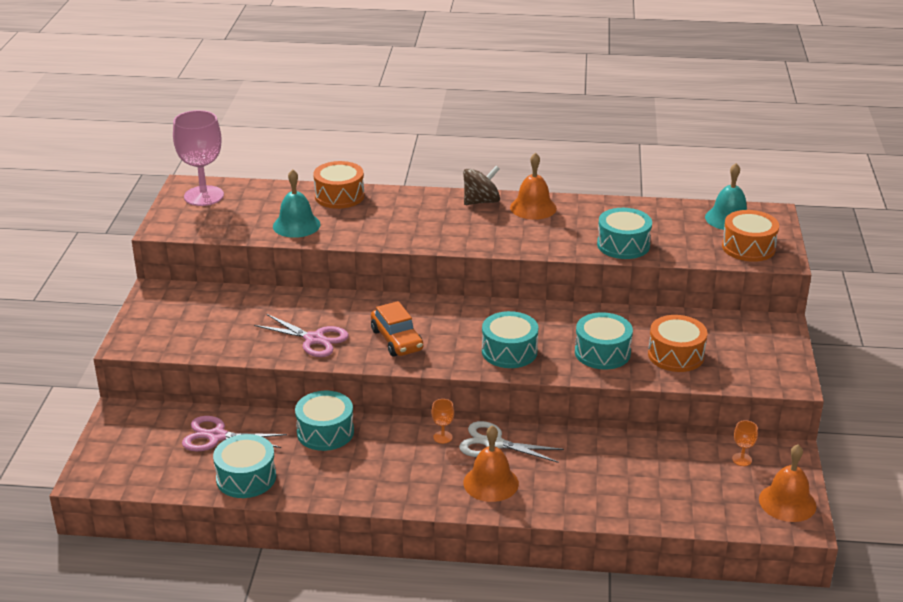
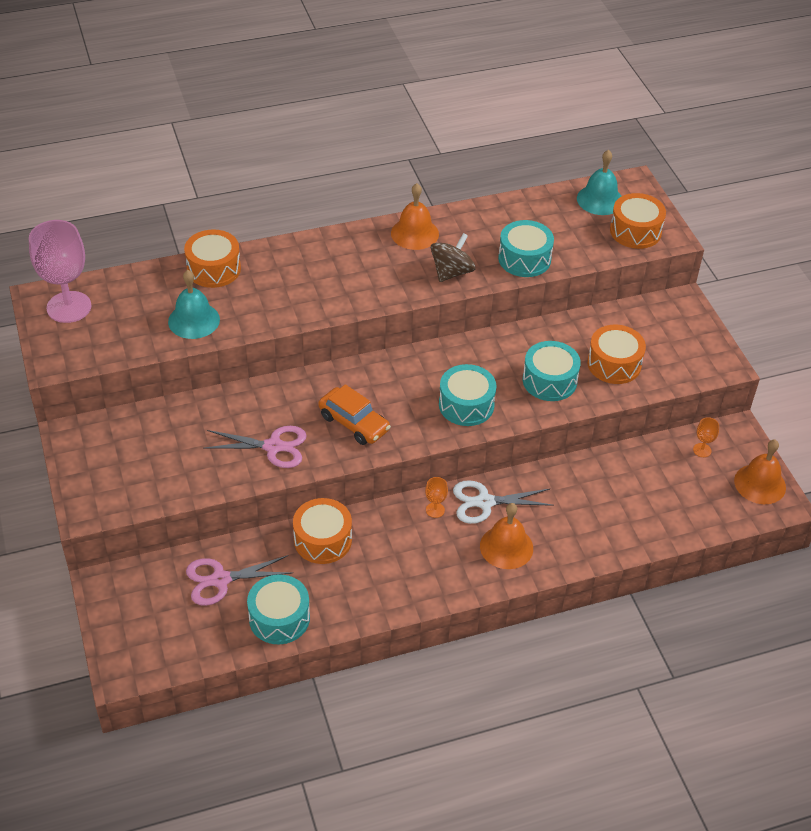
camera: 25 degrees left, 15 degrees up
turquoise drum [295,391,354,451] -> orange drum [293,498,352,564]
brown spinning top [463,166,500,205] -> brown spinning top moved to [431,233,475,282]

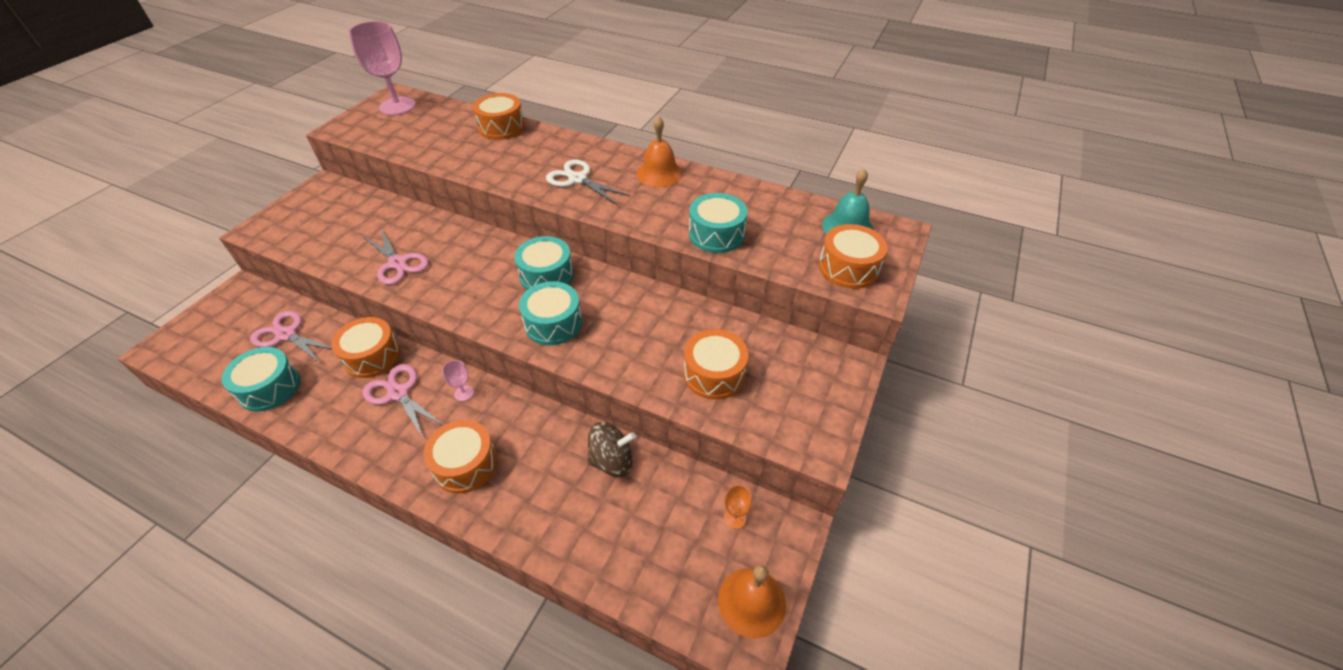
camera: 45 degrees right, 0 degrees up
turquoise bell [168,270,220,339] -> none
orange car [318,384,391,445] -> none
orange goblet [425,477,448,518] -> pink goblet [442,360,474,401]
brown spinning top [431,233,475,282] -> brown spinning top moved to [588,422,636,477]
white scissors [453,480,554,524] -> white scissors moved to [546,160,630,205]
orange bell [480,503,533,569] -> orange drum [423,420,498,493]
turquoise drum [523,341,581,401] -> turquoise drum moved to [514,236,574,290]
none -> pink scissors [362,364,443,439]

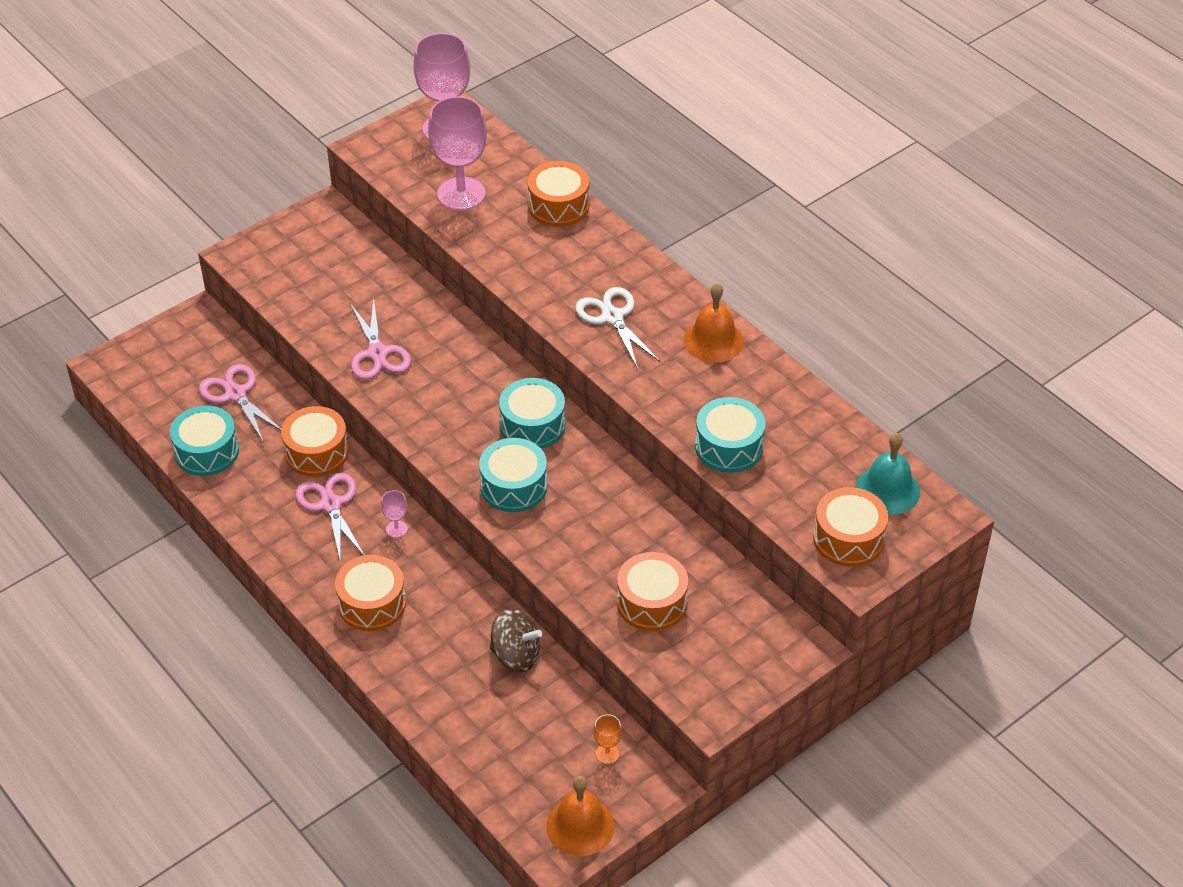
camera: 25 degrees right, 0 degrees up
none -> pink goblet [428,96,487,211]

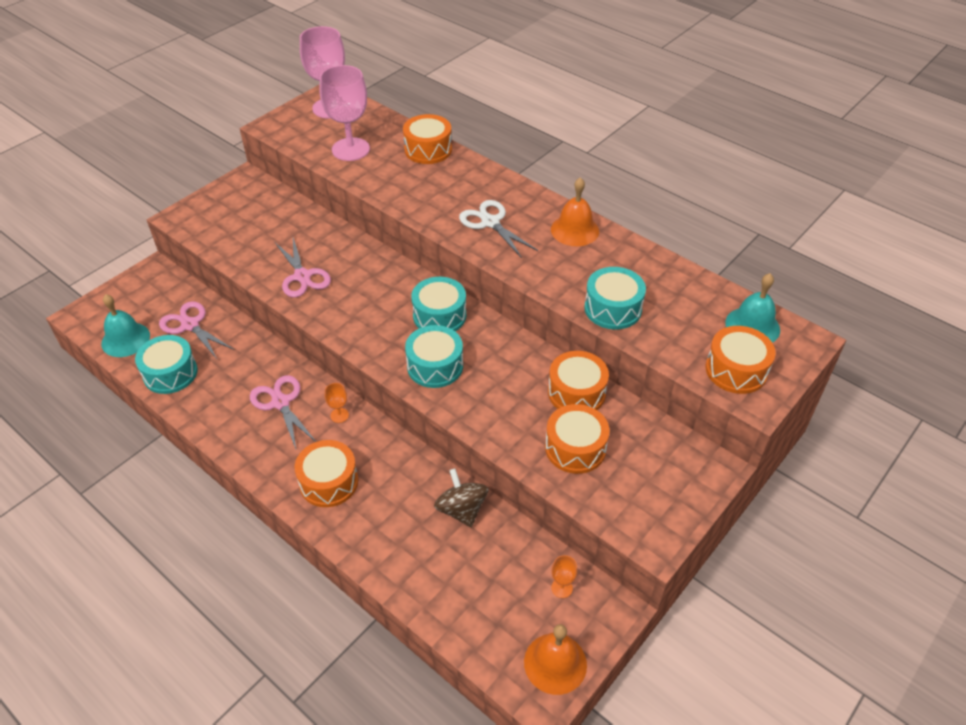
camera: 10 degrees left, 0 degrees up
orange drum [281,406,349,477] -> orange drum moved to [548,351,609,410]
pink goblet [381,490,408,538] -> orange goblet [325,383,349,423]
brown spinning top [490,608,542,673] -> brown spinning top turned 120 degrees counterclockwise [434,469,489,527]
none -> turquoise bell [101,294,150,357]

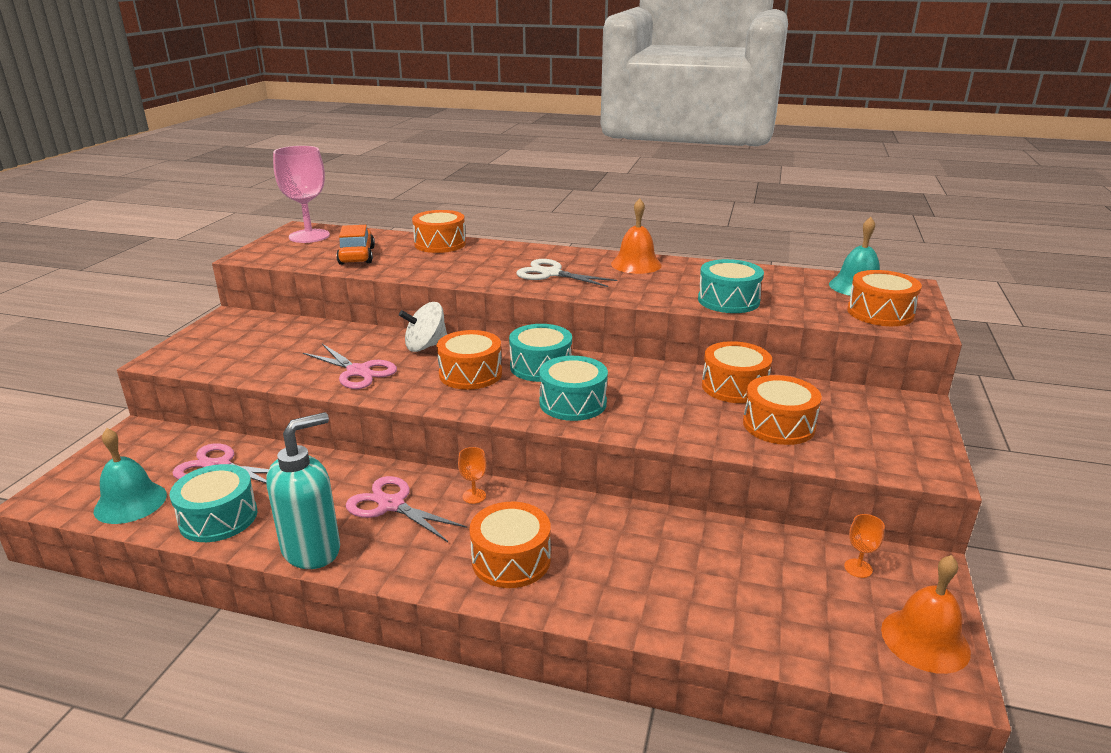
camera: 25 degrees left, 20 degrees down
pink goblet [320,65,370,161] -> orange car [336,225,375,265]
brown spinning top [434,469,489,527] -> none
none -> turquoise soap dispenser [266,412,340,569]
none -> white spinning top [399,302,447,352]
none -> orange drum [437,330,502,390]

